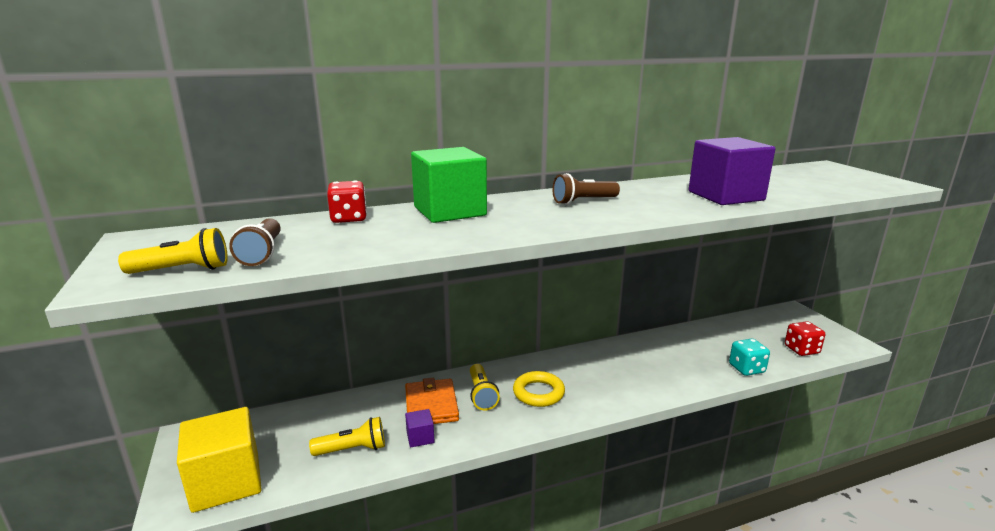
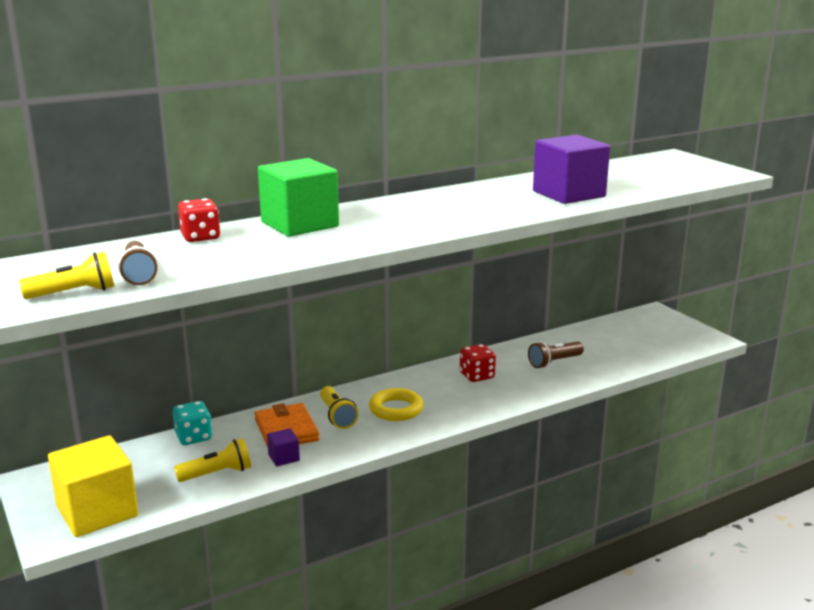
camera: 10 degrees left, 0 degrees up
brown flashlight [552,173,620,205] -> brown flashlight moved to [528,341,584,368]
turquoise dice [729,339,770,376] -> turquoise dice moved to [173,401,212,445]
red dice [785,321,825,356] -> red dice moved to [460,344,496,382]

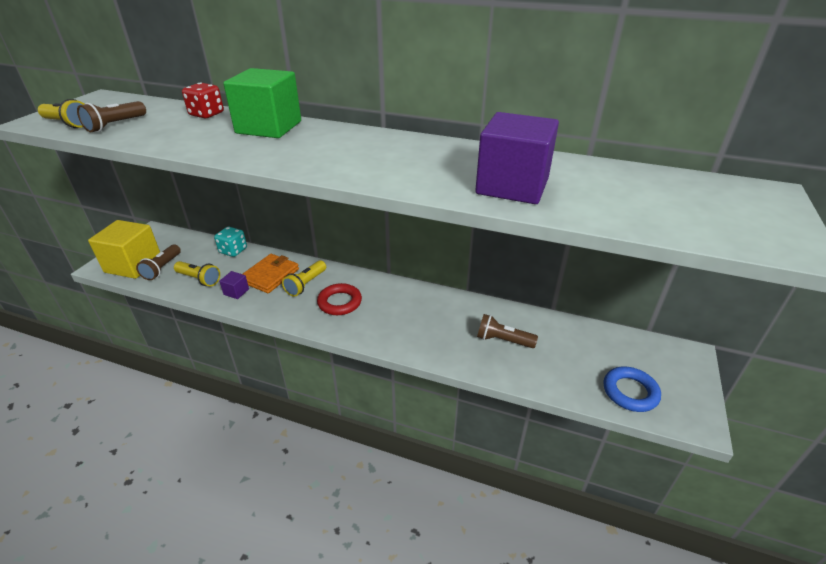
camera: 50 degrees right, 15 degrees up
yellow ring [369,388,423,421] -> red ring [317,283,362,315]
red dice [460,344,496,382] -> none
none -> brown flashlight [136,244,181,280]
none -> blue ring [603,367,661,412]

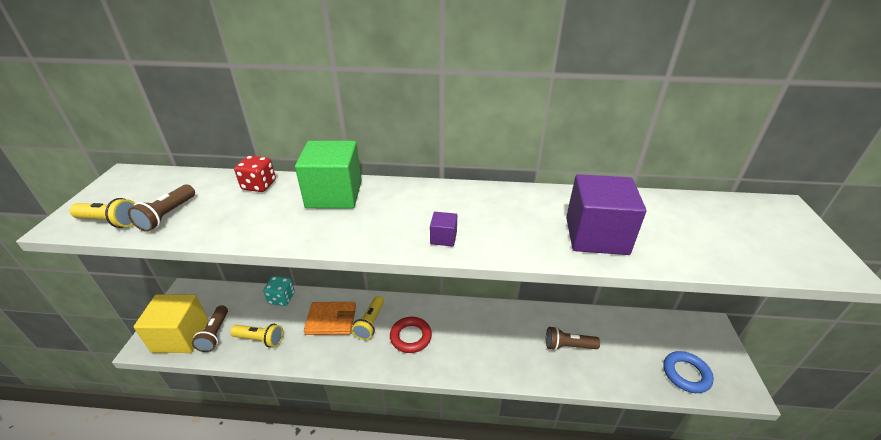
camera: 15 degrees left, 0 degrees up
purple cube [219,271,249,299] -> purple cube moved to [430,212,457,247]
orange wallet [243,254,299,293] -> orange wallet turned 75 degrees clockwise [304,302,356,335]

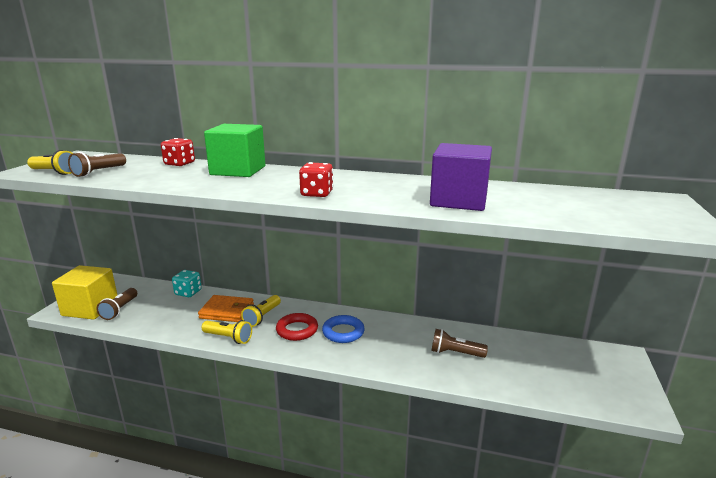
camera: 10 degrees right, 15 degrees down
yellow flashlight [230,324,283,347] -> yellow flashlight moved to [202,320,252,344]
purple cube [430,212,457,247] -> red dice [299,162,333,197]
blue ring [663,351,714,393] -> blue ring moved to [322,315,365,343]

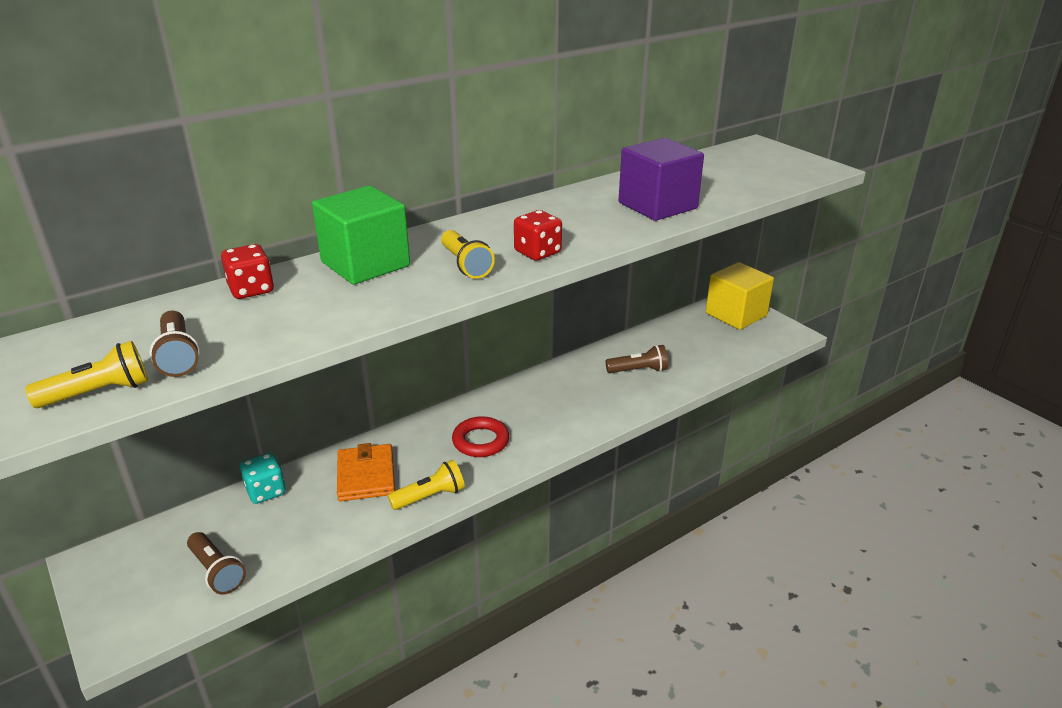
camera: 50 degrees left, 10 degrees up
yellow cube [52,265,117,320] -> yellow cube moved to [706,262,774,330]
orange wallet [198,295,254,322] -> orange wallet turned 60 degrees counterclockwise [337,443,395,501]
yellow flashlight [241,295,281,327] -> yellow flashlight moved to [441,230,495,279]
blue ring [322,315,365,343] -> none
brown flashlight [431,329,488,358] -> brown flashlight turned 150 degrees counterclockwise [606,345,668,373]

